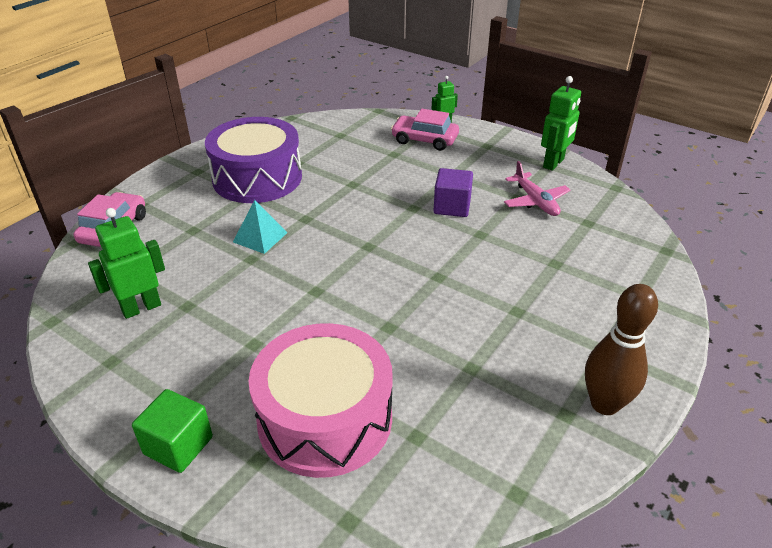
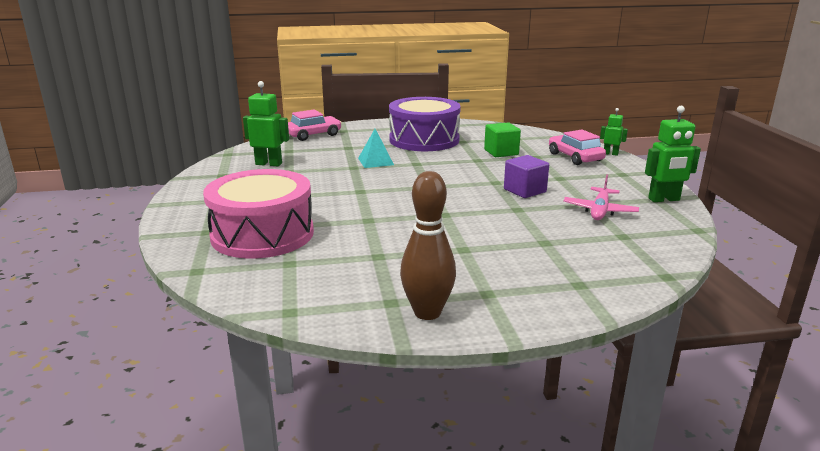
camera: 45 degrees right, 15 degrees down
green cube [132,389,213,473] -> green cube moved to [484,122,521,157]

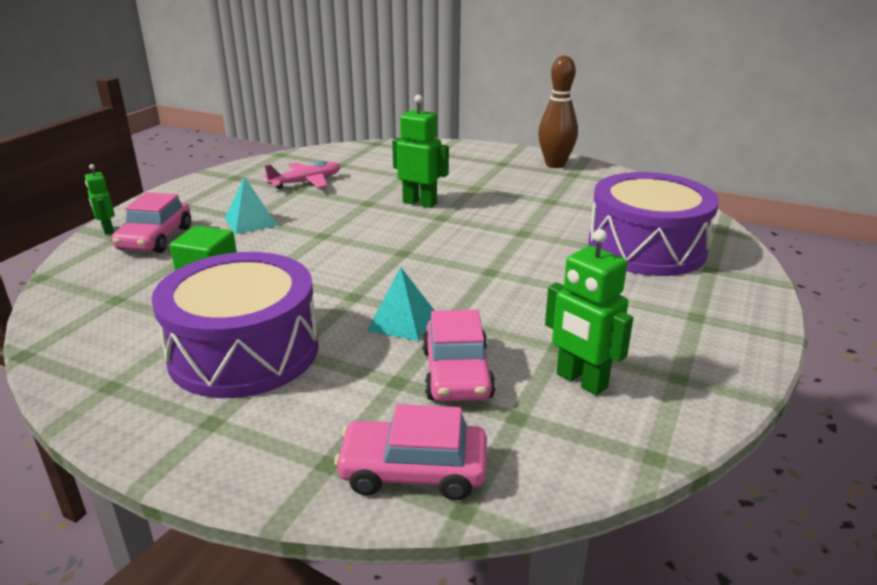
camera: 145 degrees left, 5 degrees up
pink drum [203,169,314,259] -> purple drum [588,172,719,276]
purple cube [504,155,549,198] -> none
green robot [645,106,701,202] -> green robot moved to [392,95,449,208]
none -> turquoise pyramid [225,176,278,234]
none -> pink car [422,310,496,402]

